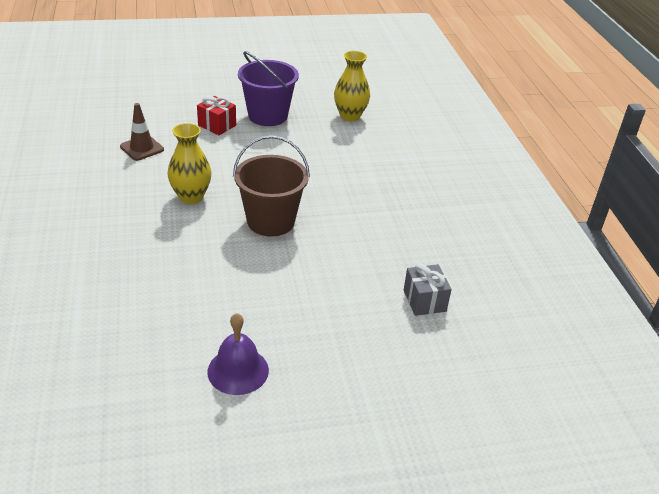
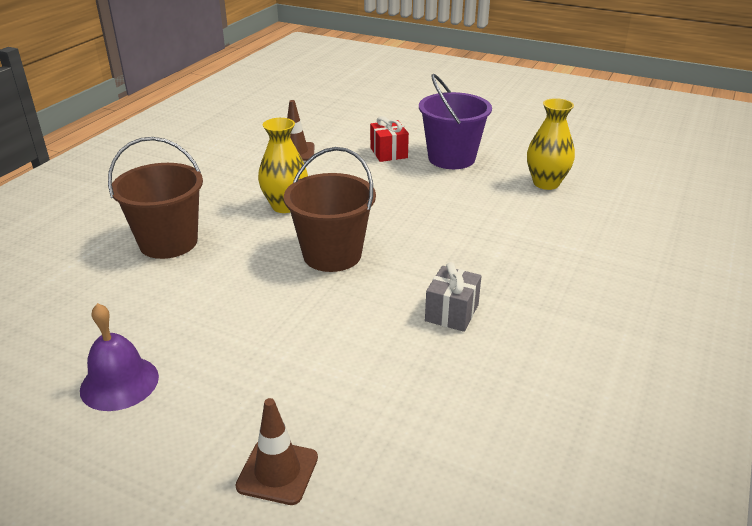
camera: 40 degrees right, 5 degrees down
grey gift [404,263,452,316] -> grey gift moved to [425,262,481,332]
none -> brown bucket [108,137,203,259]
none -> brown traffic cone [235,398,318,505]

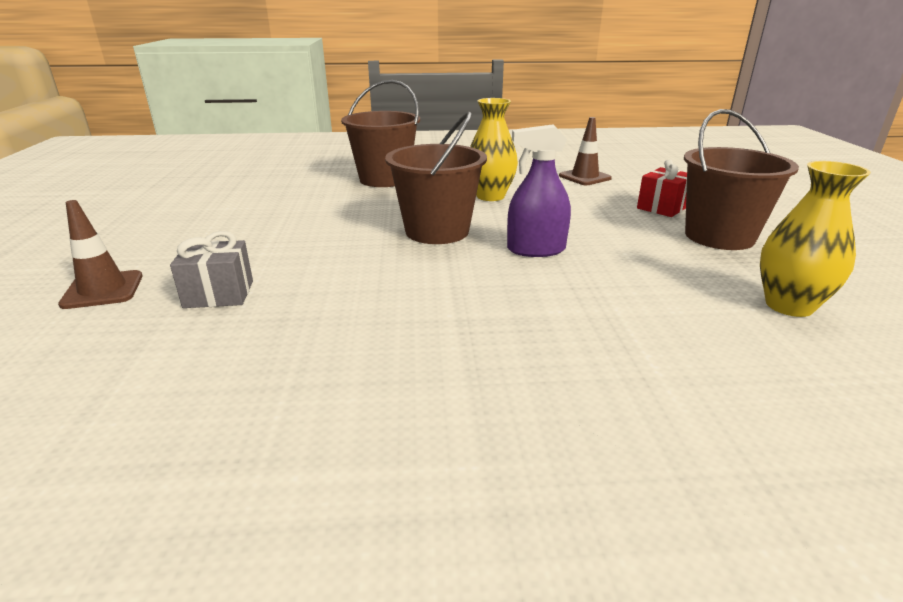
camera: 60 degrees right, 5 degrees down
purple bell [80,303,159,411] -> none
purple bucket [419,74,492,169] -> brown bucket [684,109,799,250]
grey gift [425,262,481,332] -> grey gift moved to [170,231,253,308]
none -> purple spray bottle [507,124,571,257]

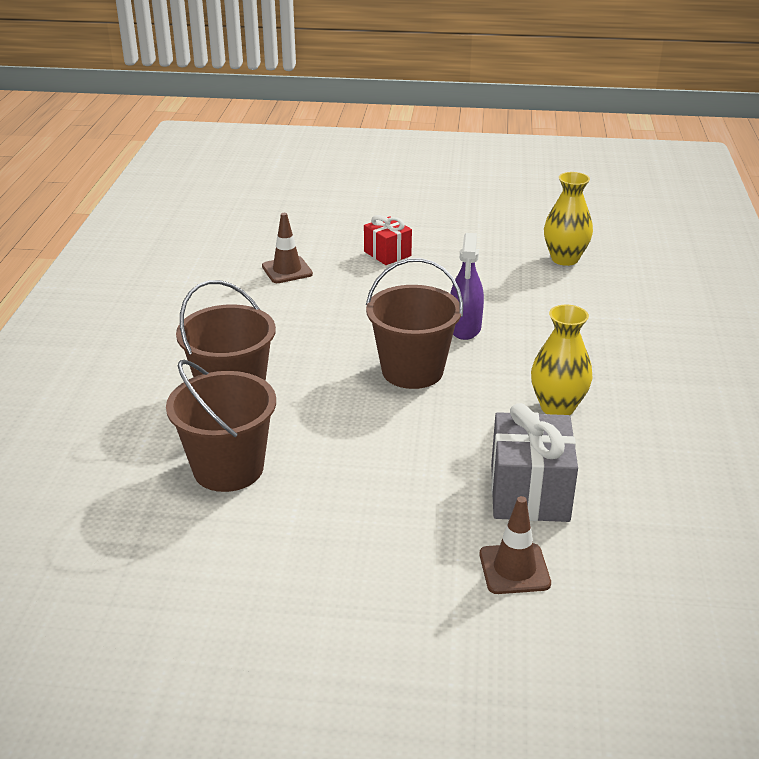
camera: 80 degrees left, 5 degrees up
grey gift [170,231,253,308] -> grey gift [491,403,578,522], size x1.63
yellow vase [470,98,518,201] -> yellow vase moved to [531,304,593,415]
brown bucket [684,109,799,250] -> brown bucket moved to [166,360,276,492]

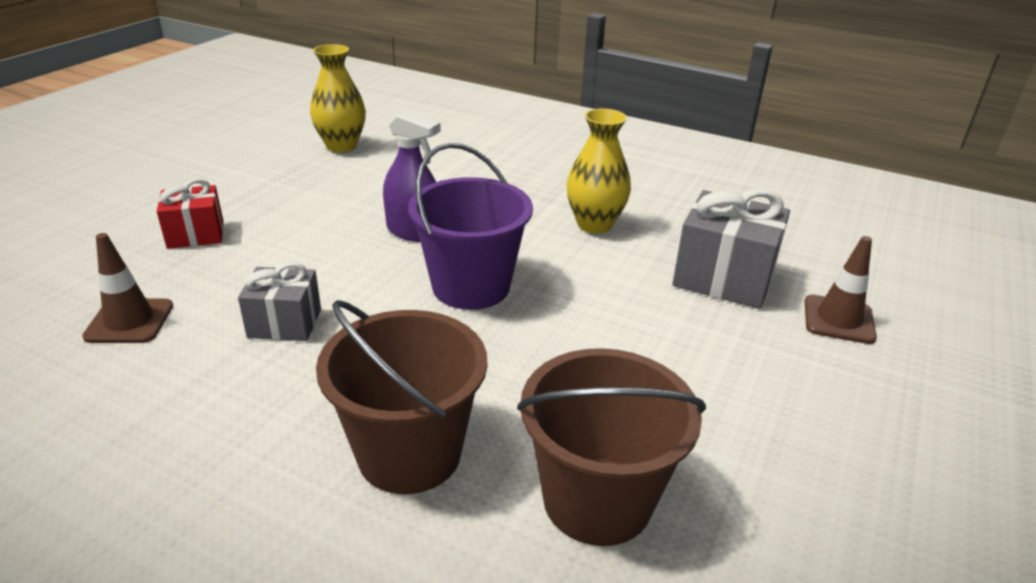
camera: 70 degrees left, 0 degrees up
brown bucket [366,258,463,389] -> purple bucket [408,143,533,310]
none -> grey gift [238,262,321,341]

